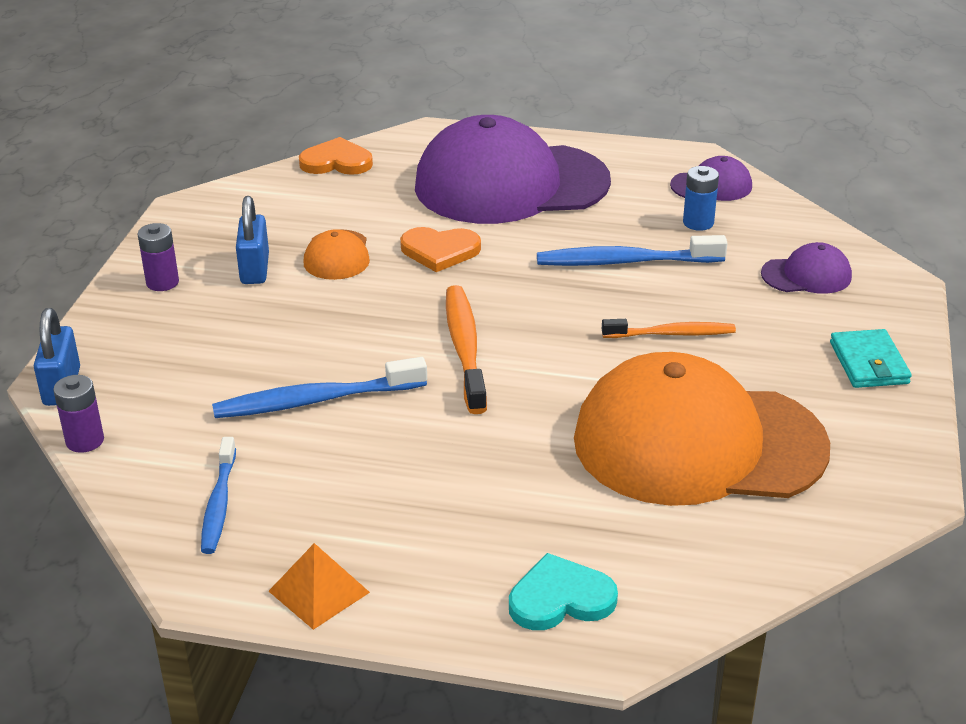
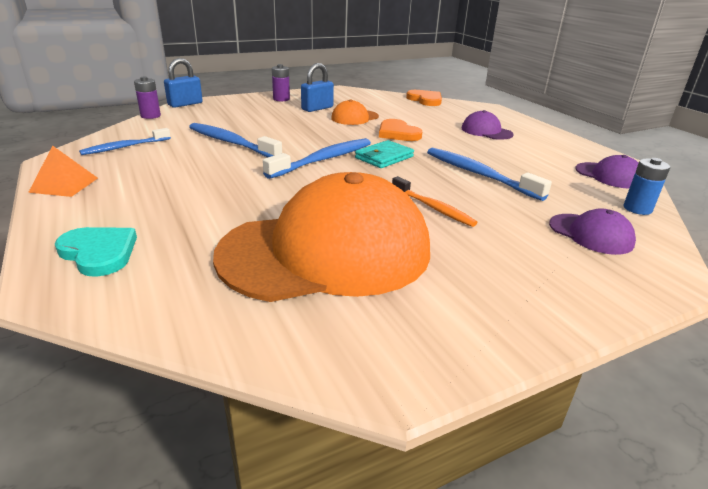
camera: 50 degrees right, 5 degrees down
purple cap [415,115,611,224] -> purple cap [462,110,514,140], size x0.42
orange toothbrush [446,285,487,414] -> blue toothbrush [263,138,371,179]
orange cap [574,352,830,506] -> orange cap turned 105 degrees clockwise [213,172,430,302]
blue battery [683,166,719,231] -> blue battery moved to [624,158,670,215]
turquoise wallet [830,329,912,388] -> turquoise wallet moved to [355,140,414,168]

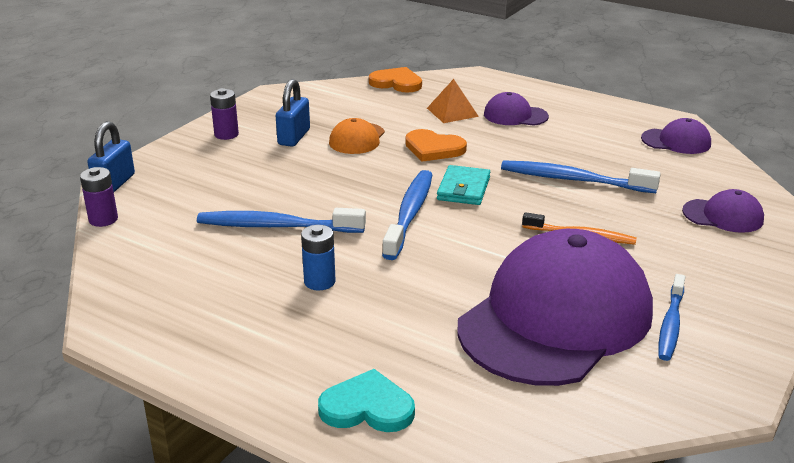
camera: 30 degrees left, 0 degrees up
orange pyramid [28,146,98,197] -> orange pyramid moved to [427,79,479,123]
blue toothbrush [79,128,171,155] -> blue toothbrush moved to [659,274,685,361]
orange cap [213,172,430,302] -> purple cap [457,229,653,386]
blue battery [624,158,670,215] -> blue battery moved to [301,225,336,290]

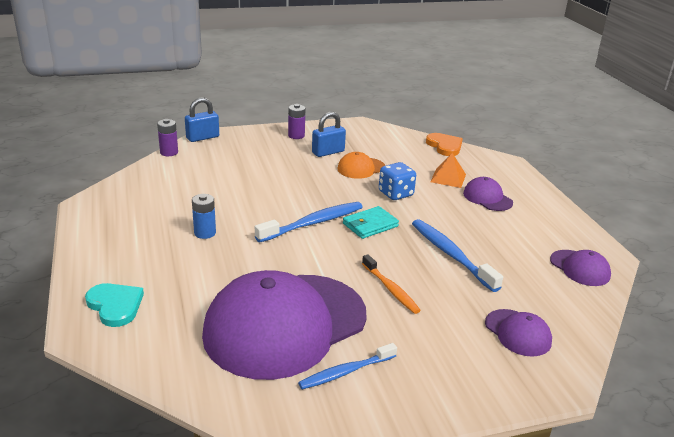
camera: 40 degrees right, 0 degrees up
blue toothbrush [197,208,366,233] -> none
orange heart [405,129,467,162] -> blue dice [379,162,416,200]
purple cap [457,229,653,386] -> purple cap turned 150 degrees clockwise [202,270,367,380]

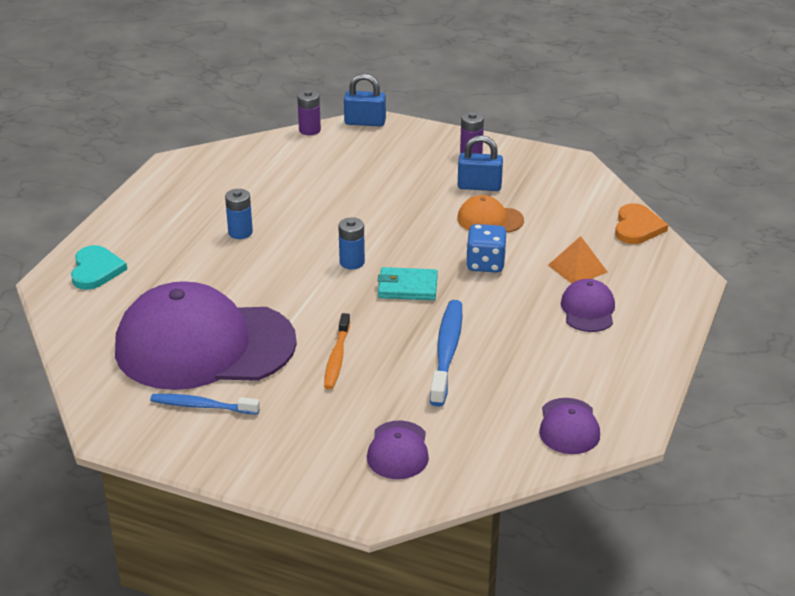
camera: 40 degrees right, 5 degrees up
blue toothbrush [255,202,363,243] -> blue battery [338,217,365,269]

